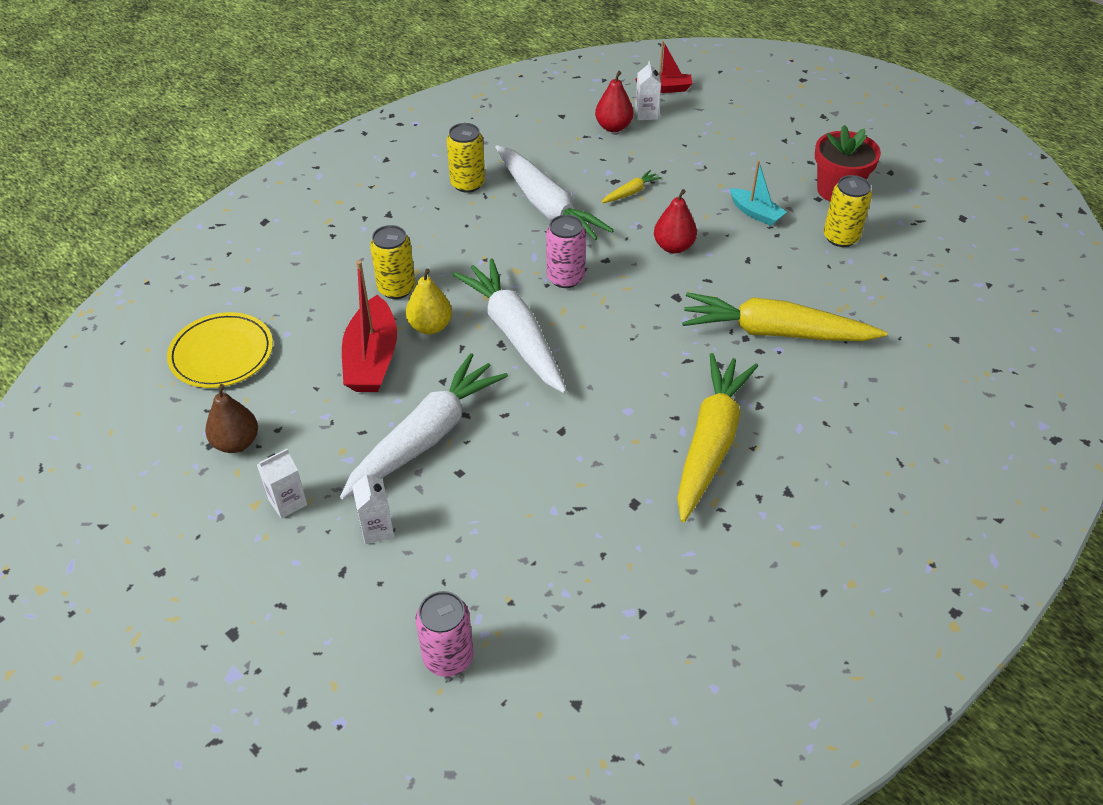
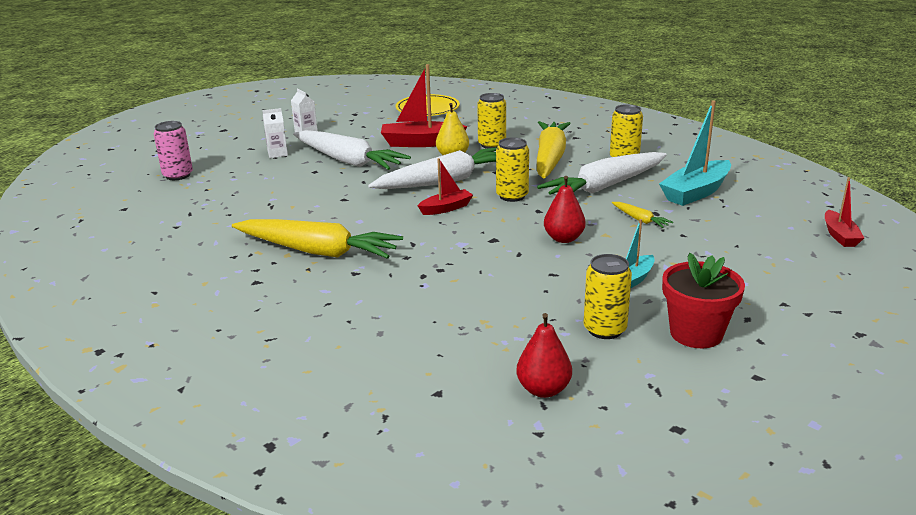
camera: 90 degrees right, 20 degrees down
brown pear [205,384,258,453] -> none
pink can [546,215,586,288] -> yellow can [496,137,529,202]
red pear [595,71,634,132] -> red pear moved to [516,313,572,398]
white carton [635,61,661,120] -> none
yellow carrot [682,292,887,341] -> yellow carrot moved to [537,121,571,179]
none -> red boat [418,158,473,215]
none -> turquoise boat [659,100,731,206]

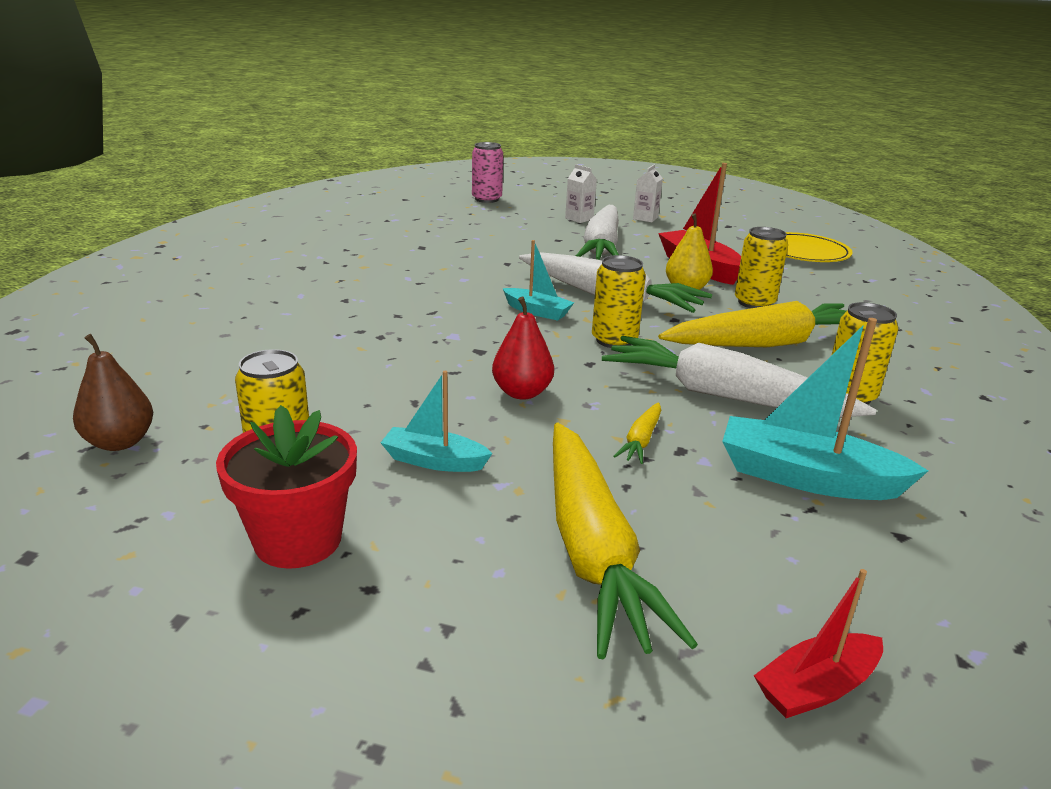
camera: 60 degrees right, 0 degrees up
yellow carrot [232,219,403,259] -> yellow carrot moved to [553,423,698,659]
red boat [418,158,473,215] -> turquoise boat [503,240,574,321]
red pear [516,313,572,398] -> brown pear [73,334,153,451]

